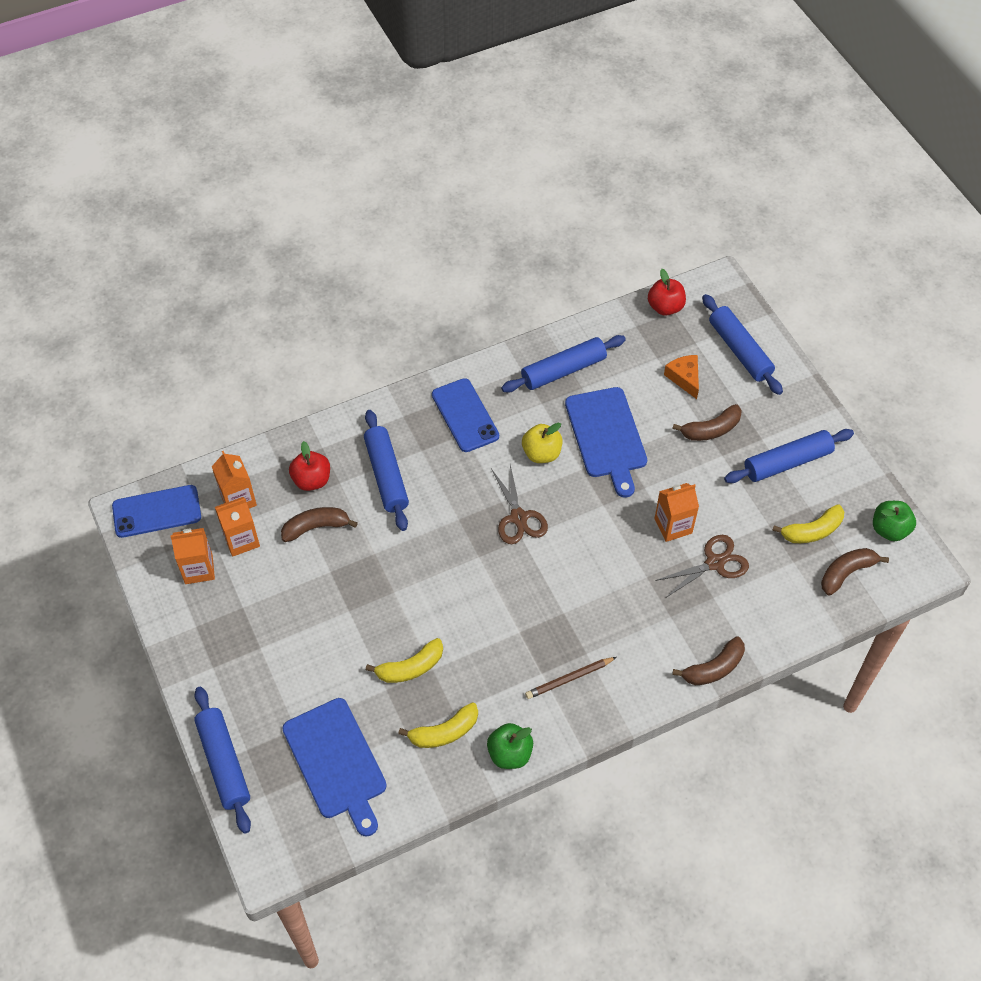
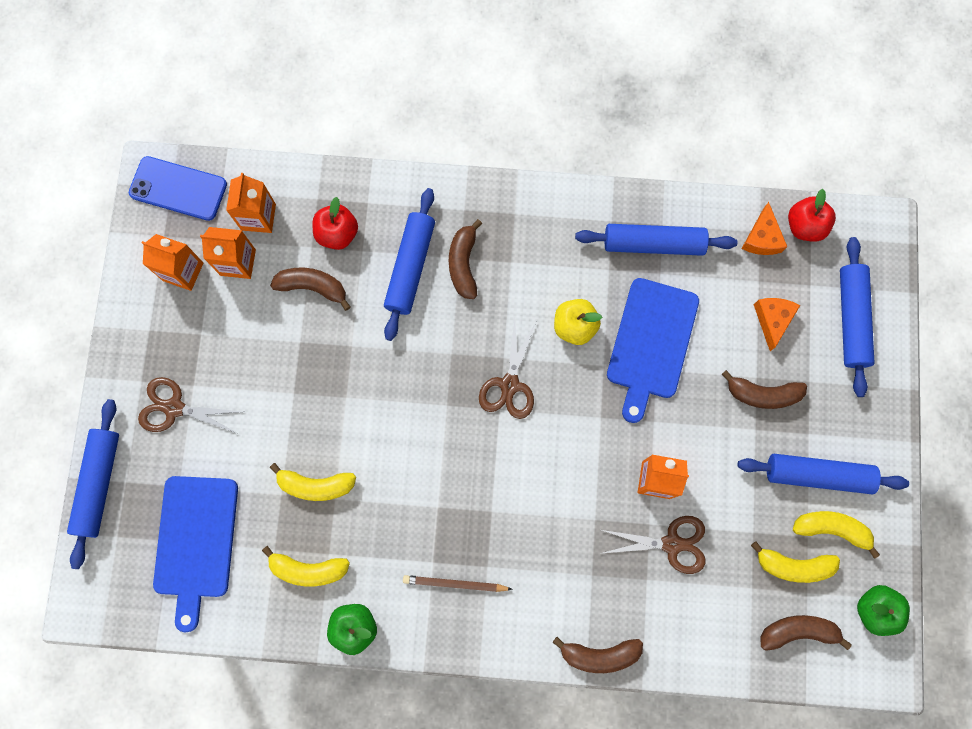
camera: 30 degrees right, 20 degrees up
blue phone [432,378,499,452] -> none
none -> brown scissors [138,377,243,434]
none -> brown banana [449,219,482,299]
none -> orange cheese [742,202,787,255]
none -> yellow banana [793,511,880,558]

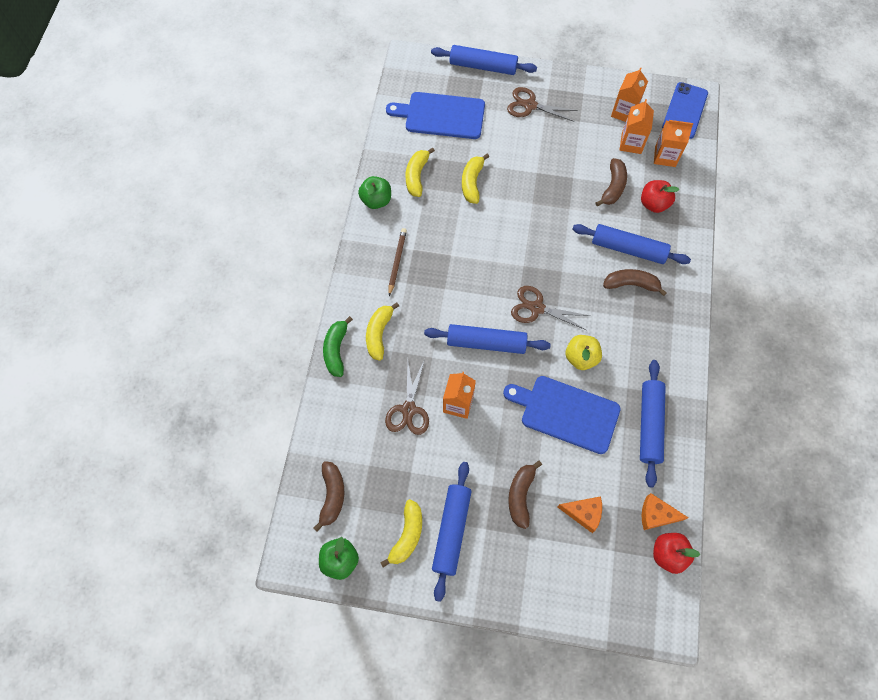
camera: 95 degrees right, 10 degrees down
brown scissors [138,377,243,434] -> brown scissors turned 90 degrees counterclockwise [507,87,578,122]
brown banana [552,637,643,673] -> green banana [323,316,353,377]
yellow banana [751,541,840,583] -> yellow banana moved to [366,302,399,361]
blue rolling pin [840,237,875,397] -> blue rolling pin moved to [424,324,551,354]

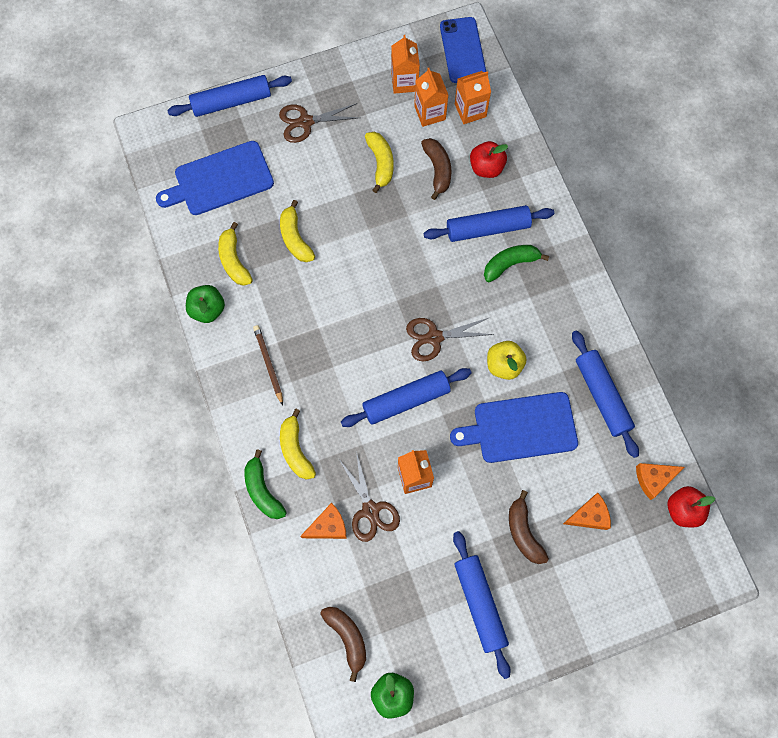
camera: 30 degrees left, 5 degrees up
yellow banana [380,499,422,567] -> yellow banana moved to [365,132,394,193]
brown banana [603,269,667,296] -> green banana [484,245,549,282]
none -> orange cheese [300,503,347,539]

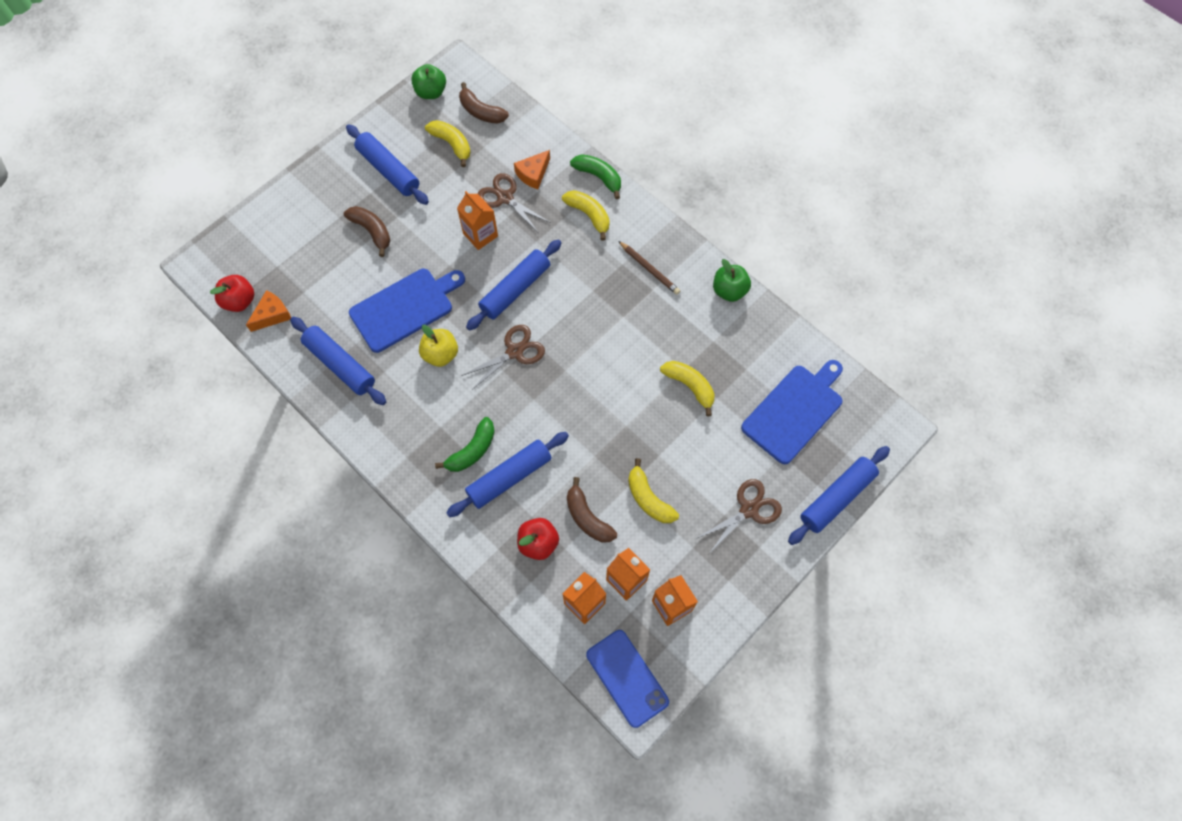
camera: 155 degrees right, 5 degrees down
yellow banana [218,222,253,286] -> yellow banana moved to [425,120,471,167]
orange cheese [563,493,611,530] -> none

